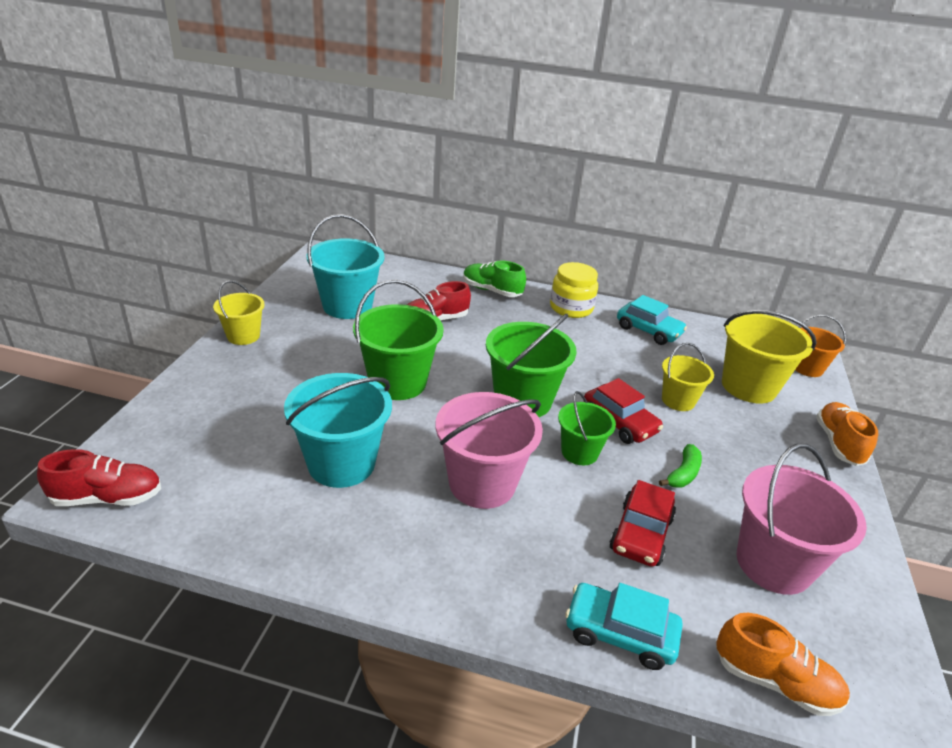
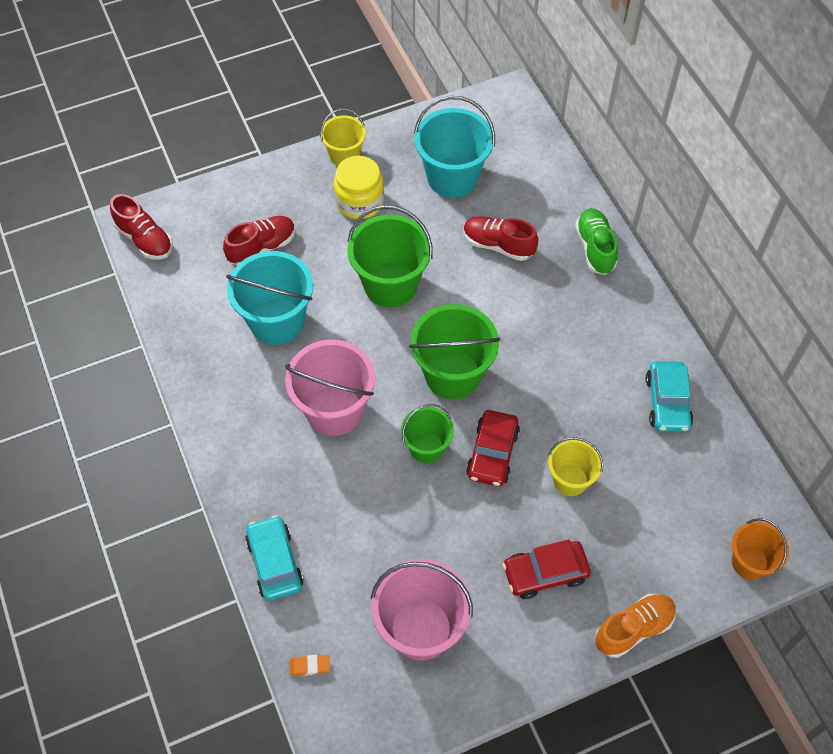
camera: 55 degrees right, 25 degrees up
yellow jar [550,262,598,318] -> yellow jar moved to [334,156,384,219]
red car [610,480,676,567] -> red car moved to [502,539,591,599]
green banana [659,444,702,488] -> none
orange shoe [716,613,850,716] -> orange eraser [290,655,330,676]
yellow bucket [722,310,817,403] -> none
none -> red shoe [223,216,296,265]

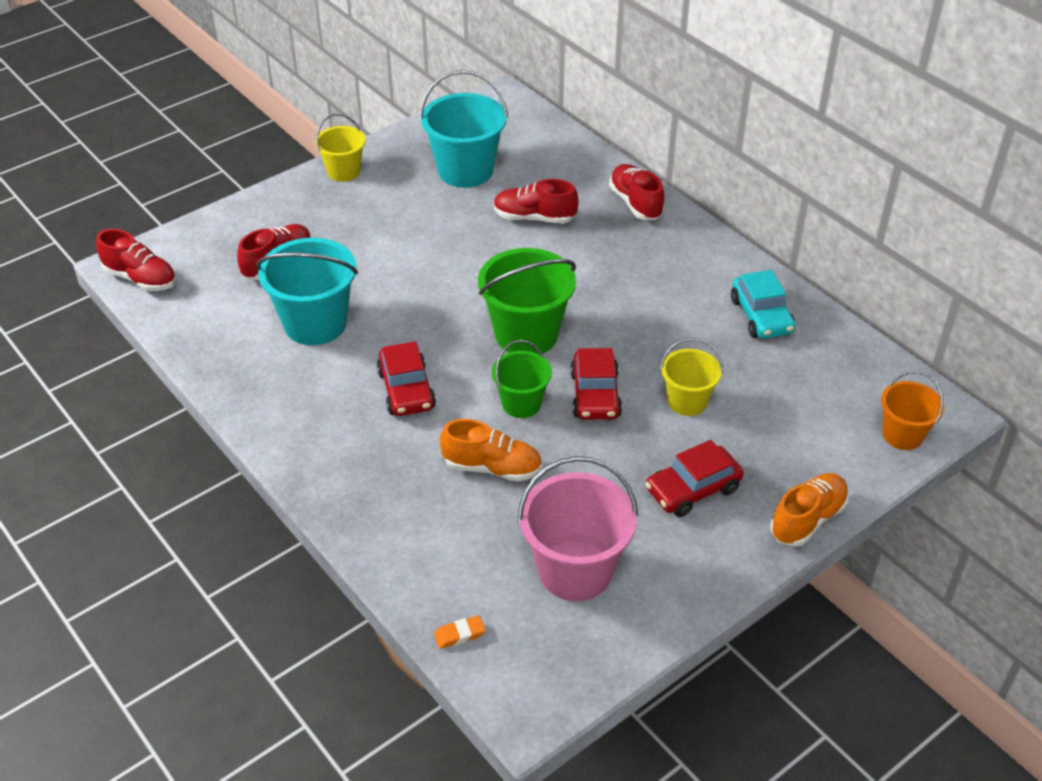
camera: 15 degrees left, 15 degrees down
turquoise car [245,515,304,601] -> none
pink bucket [285,340,375,436] -> red car [377,341,436,416]
yellow jar [334,156,384,219] -> none
green bucket [347,205,433,307] -> none
green shoe [575,208,618,275] -> red shoe [609,164,665,220]
none -> orange shoe [440,419,542,482]

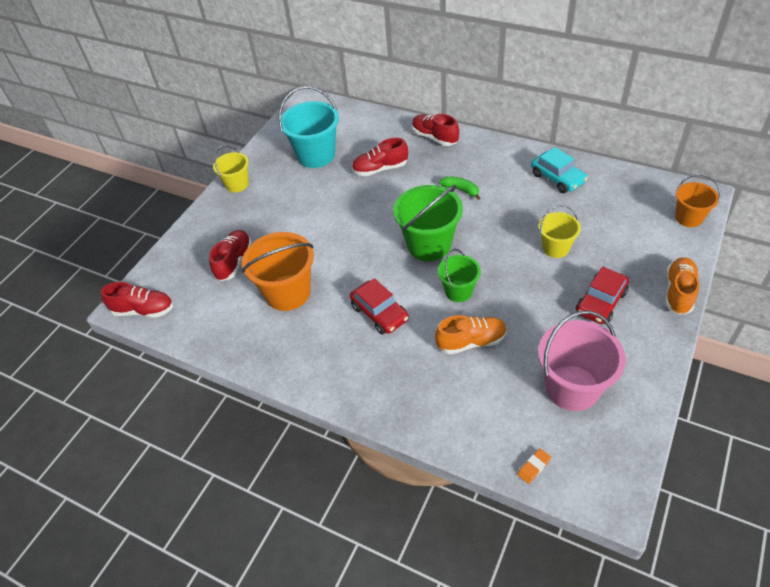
camera: 20 degrees left, 5 degrees up
turquoise bucket [256,238,358,345] -> orange bucket [242,232,314,311]
red car [570,348,622,420] -> none
none -> green banana [439,176,480,200]

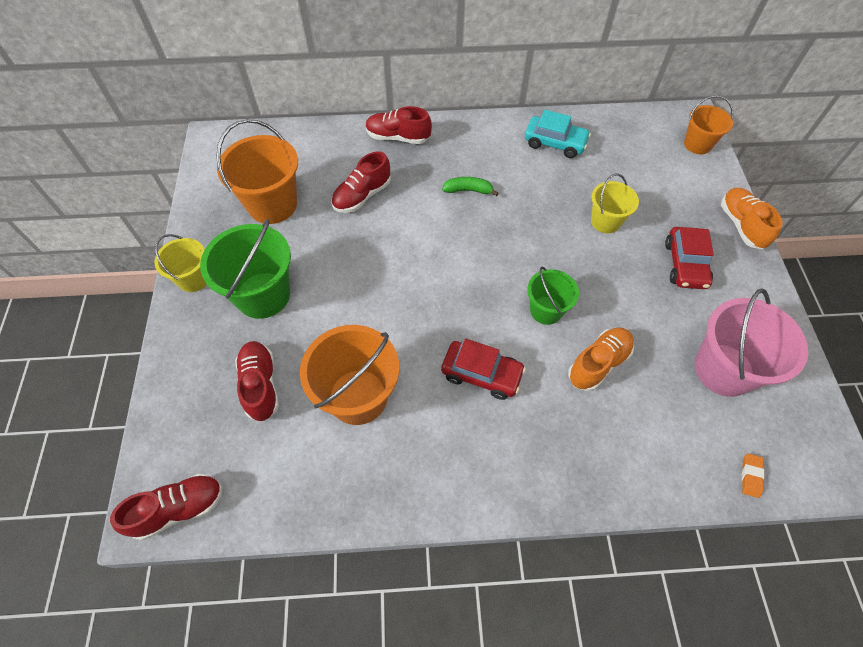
camera: 35 degrees left, 10 degrees up
turquoise bucket [279,86,339,168] -> orange bucket [216,119,298,224]
green bucket [393,185,463,261] -> green bucket moved to [200,219,291,319]

